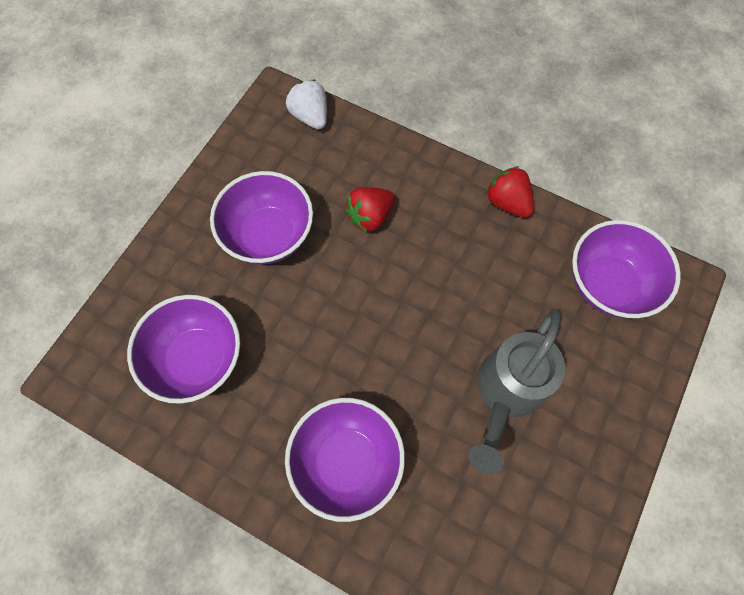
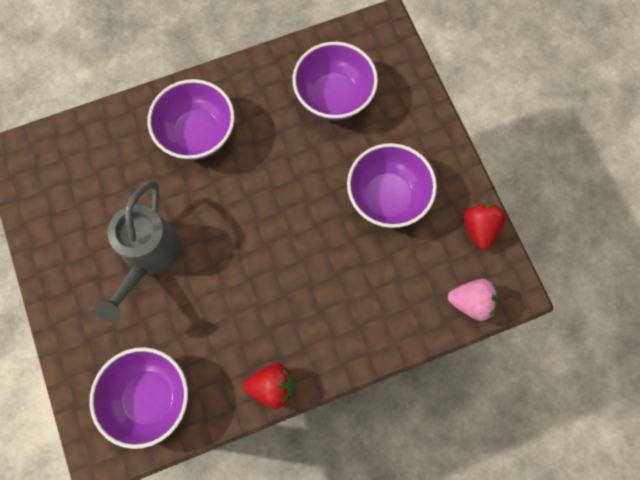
camera: 130 degrees right, 5 degrees up
white strawberry [286,80,327,130] -> pink strawberry [448,279,499,321]
red strawberry [345,187,395,232] -> red strawberry moved to [464,202,506,250]
grey watering can [468,309,565,474] -> grey watering can turned 150 degrees counterclockwise [94,180,181,323]

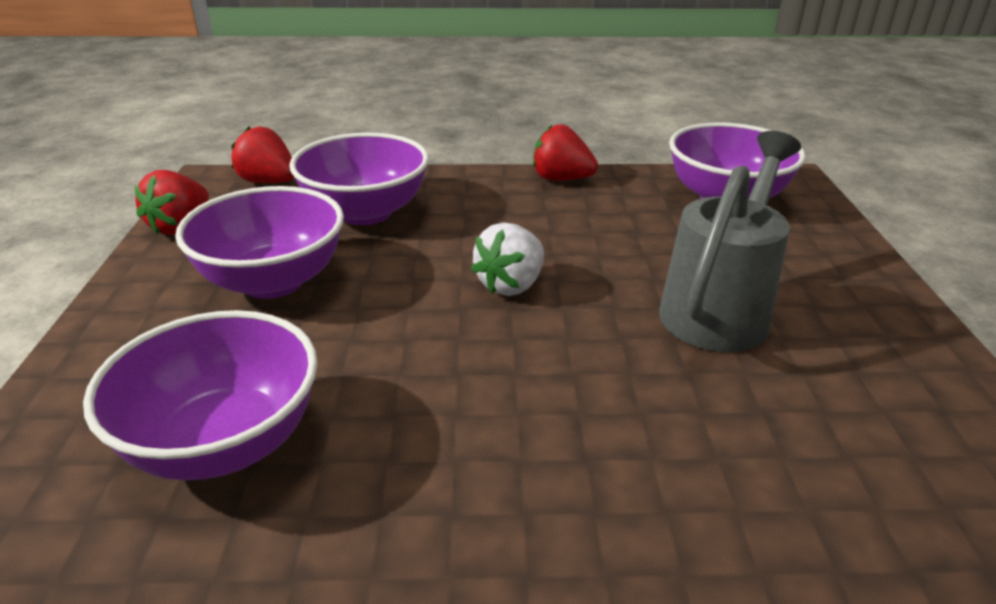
camera: 160 degrees left, 40 degrees down
purple bowl [148,79,235,160] -> purple bowl moved to [289,132,429,225]
pink strawberry [448,279,499,321] -> red strawberry [232,127,294,183]
none -> white strawberry [471,222,544,296]

